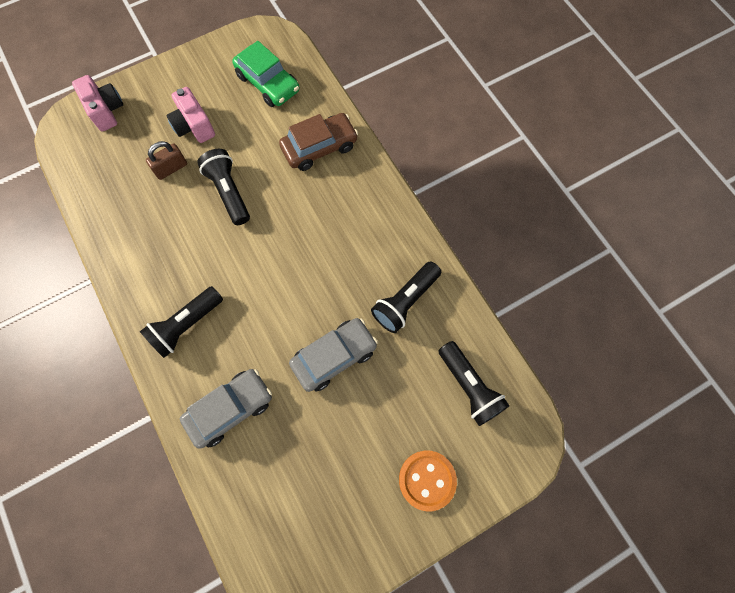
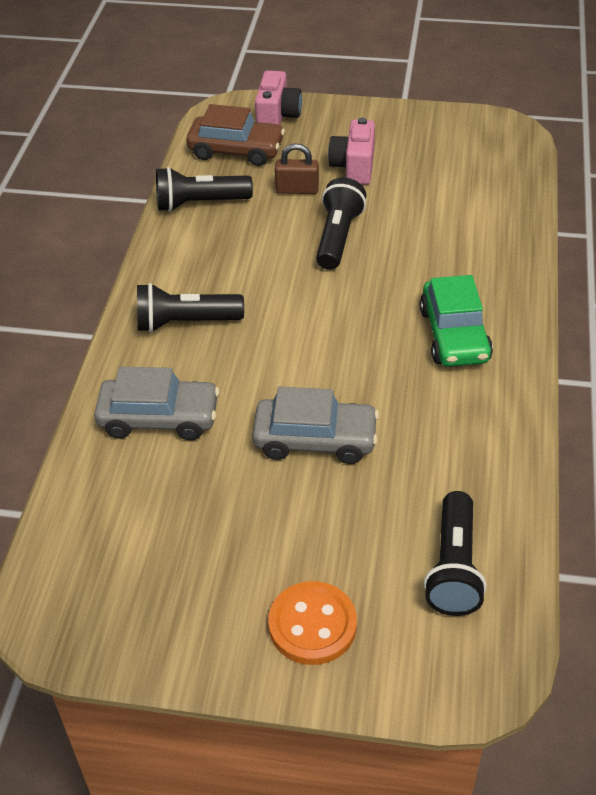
camera: 40 degrees right, 25 degrees down
green car [232,41,299,107] -> green car moved to [420,275,493,367]
brown car [279,113,358,171] -> brown car moved to [186,104,285,166]
black flashlight [371,261,441,333] -> black flashlight moved to [156,167,253,212]

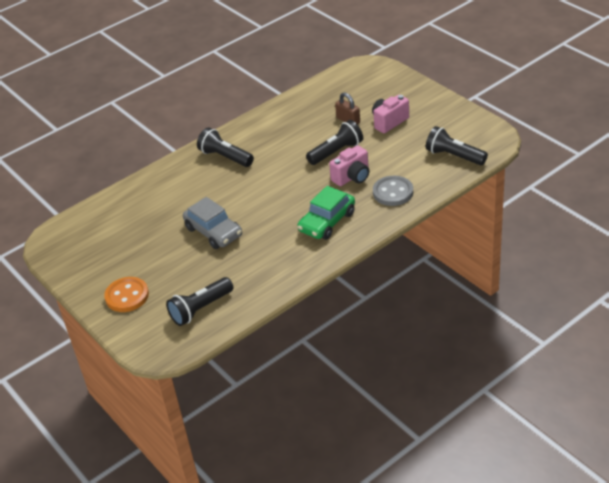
camera: 45 degrees right, 5 degrees down
grey car [94,367,219,440] -> none
black flashlight [156,167,253,212] -> black flashlight moved to [426,126,488,165]
brown car [186,104,285,166] -> none
pink camera [255,70,302,125] -> pink camera moved to [329,145,369,186]
none -> grey button [373,176,413,206]

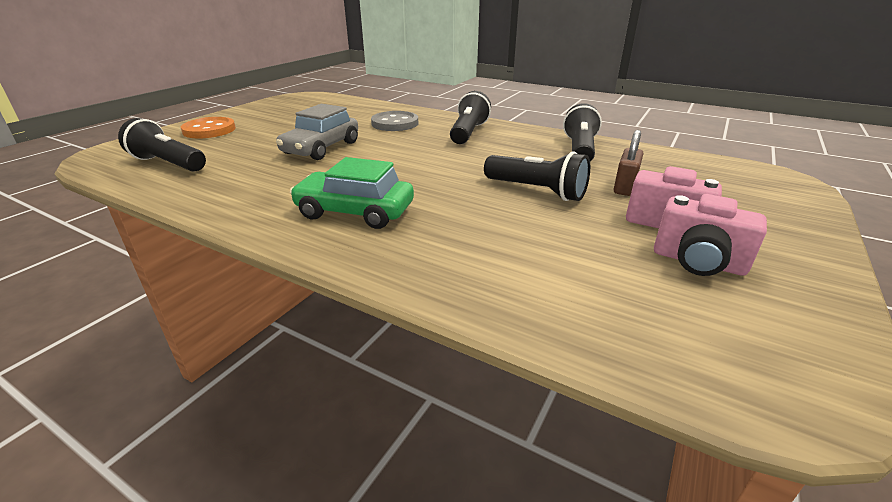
camera: 65 degrees right, 10 degrees down
pink camera [329,145,369,186] -> pink camera moved to [654,194,767,276]
grey button [373,176,413,206] -> grey button moved to [371,111,418,131]
black flashlight [426,126,488,165] -> black flashlight moved to [563,103,602,161]

